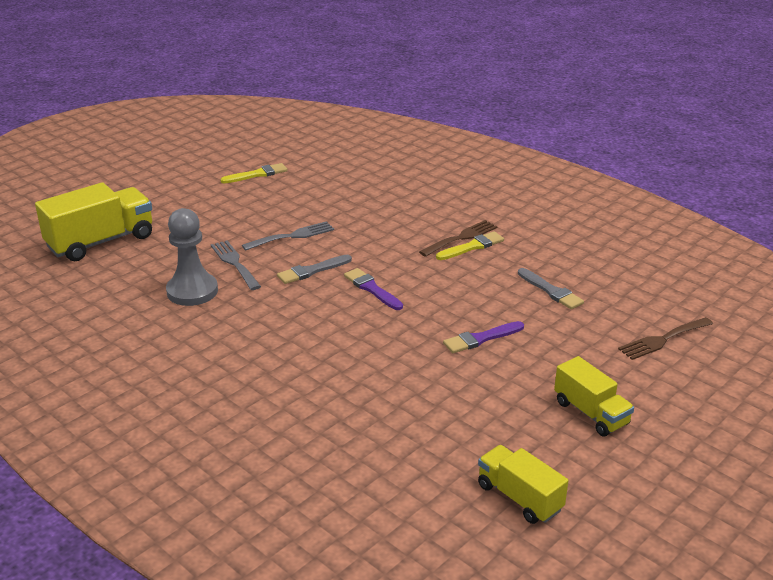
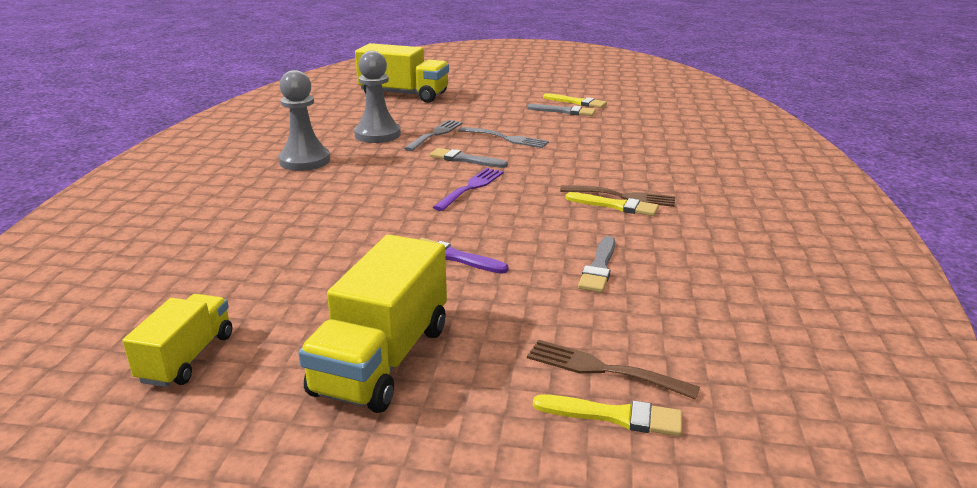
camera: 55 degrees right, 5 degrees down
purple brush [344,268,403,310] -> purple fork [433,168,504,211]
yellow truck [554,356,634,437] -> yellow truck [298,234,447,413], size x1.65
none -> grey pawn [278,70,330,171]
none -> grey brush [527,104,596,116]
none -> yellow brush [533,394,682,436]

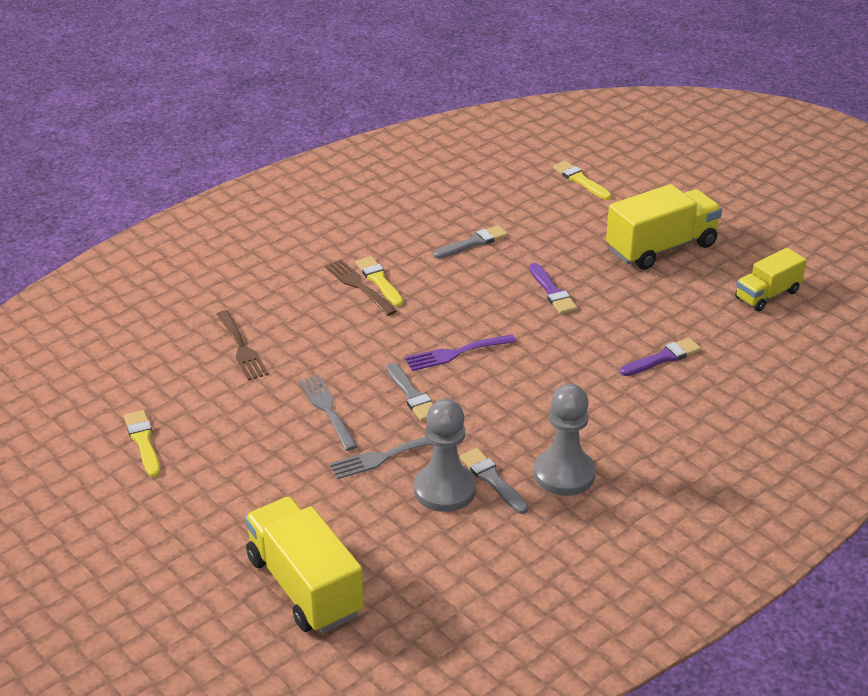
camera: 140 degrees left, 10 degrees up
grey brush [527,104,596,116] -> grey brush moved to [460,448,529,514]
brown fork [527,340,700,400] -> brown fork moved to [217,310,269,380]
none -> purple brush [620,338,701,376]

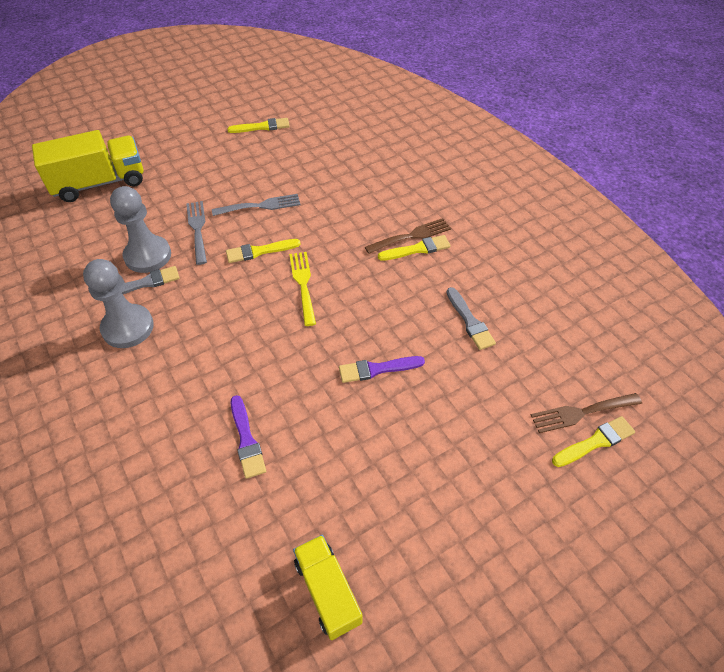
camera: 100 degrees right, 15 degrees up
brown fork [217,310,269,380] -> brown fork moved to [531,393,642,433]
grey brush [386,362,433,421] -> yellow brush [226,239,301,263]
purple fork [405,334,516,371] -> yellow fork [289,252,316,326]
yellow truck [606,184,722,270] -> none

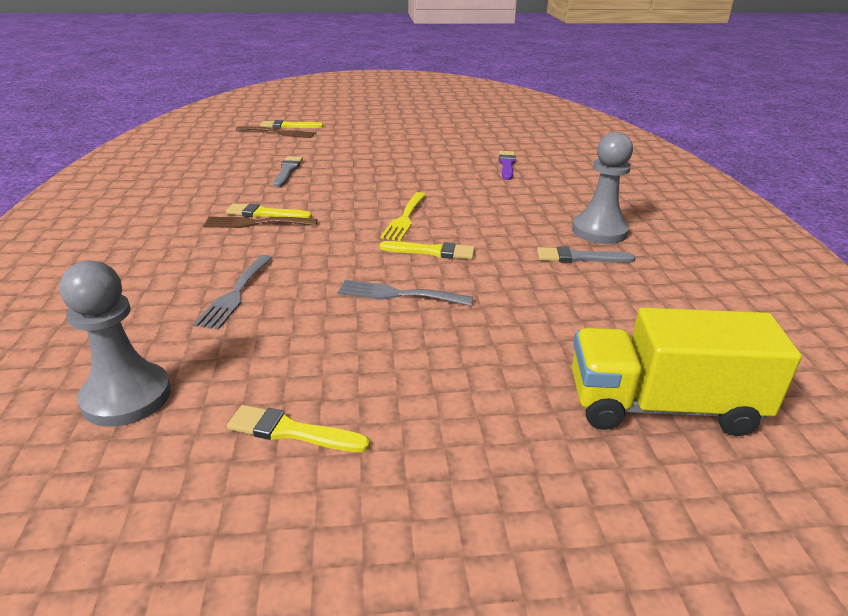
camera: 155 degrees left, 20 degrees down
grey pawn [110,186,171,273] -> grey pawn moved to [60,261,171,427]
grey fork [186,201,207,265] -> grey fork moved to [194,255,272,330]
yellow truck [293,535,362,640] -> none
purple brush [339,356,425,383] -> none

